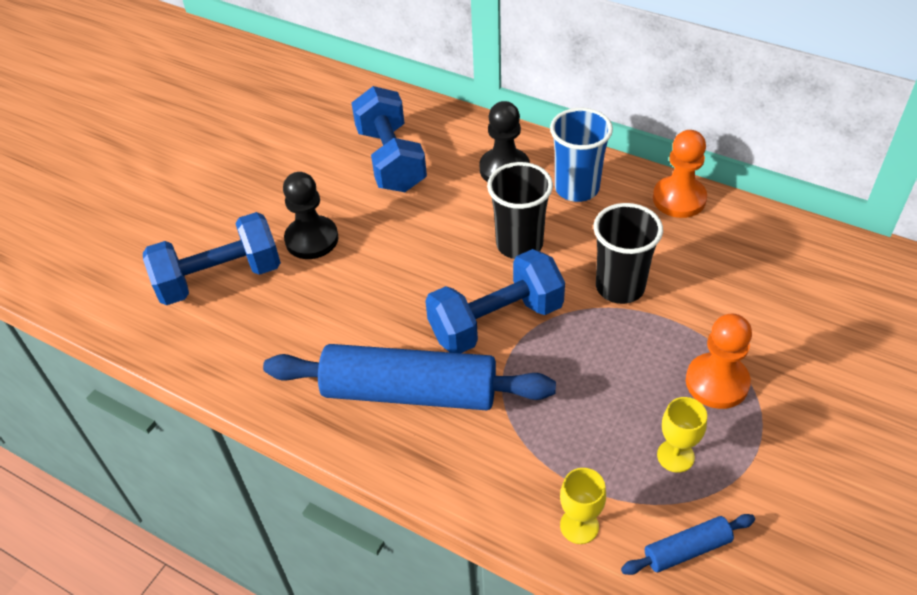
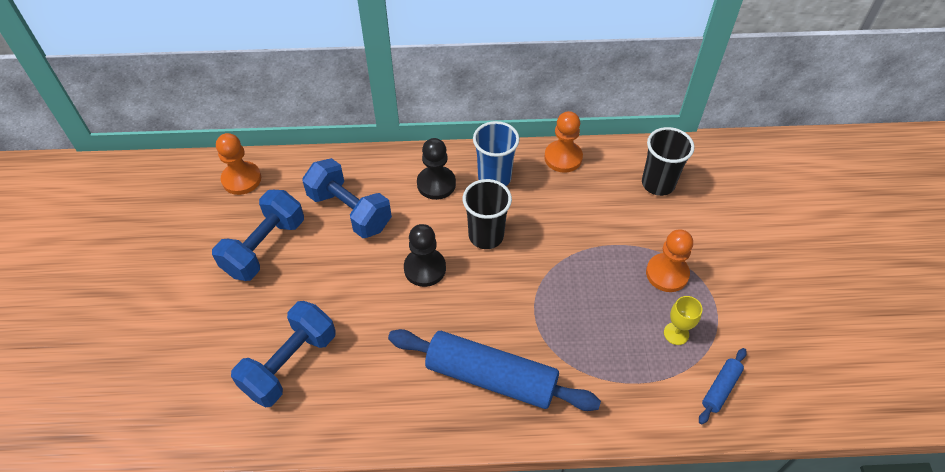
camera: 35 degrees left, 5 degrees up
blue rolling pin [263,344,556,410] -> blue rolling pin turned 45 degrees clockwise [388,329,601,411]
black pawn [283,172,339,259] -> black pawn moved to [404,224,446,287]
blue dumbbell [425,249,565,353] -> blue dumbbell moved to [212,190,304,281]
yellow goblet [560,468,606,544] -> none
black cup [593,203,663,304] -> black cup moved to [642,127,695,196]
none -> orange pawn [216,133,261,195]

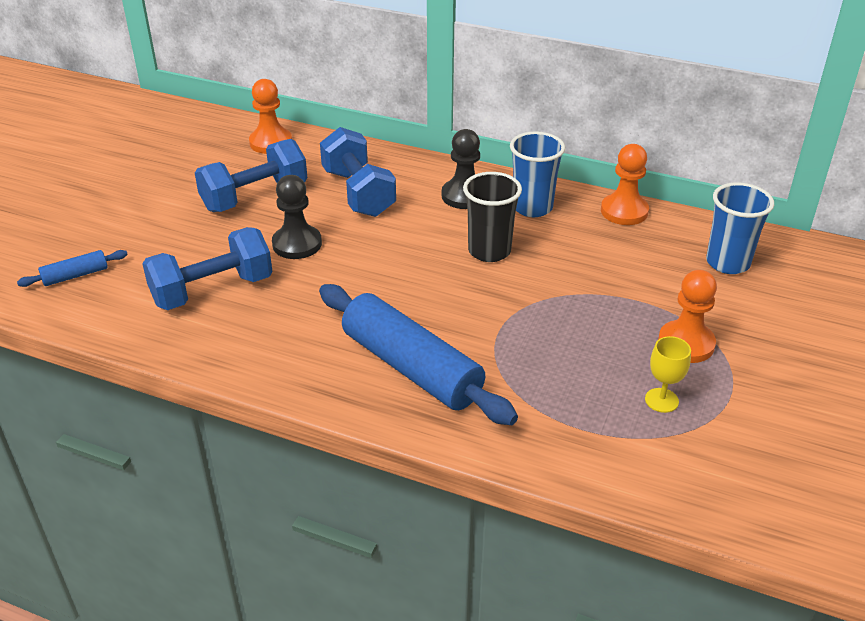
camera: 25 degrees right, 15 degrees down
black pawn [404,224,446,287] -> black pawn moved to [272,175,322,259]
black cup [642,127,695,196] -> blue cup [706,183,774,274]
blue rolling pin [699,348,747,425] -> blue rolling pin moved to [17,250,128,287]

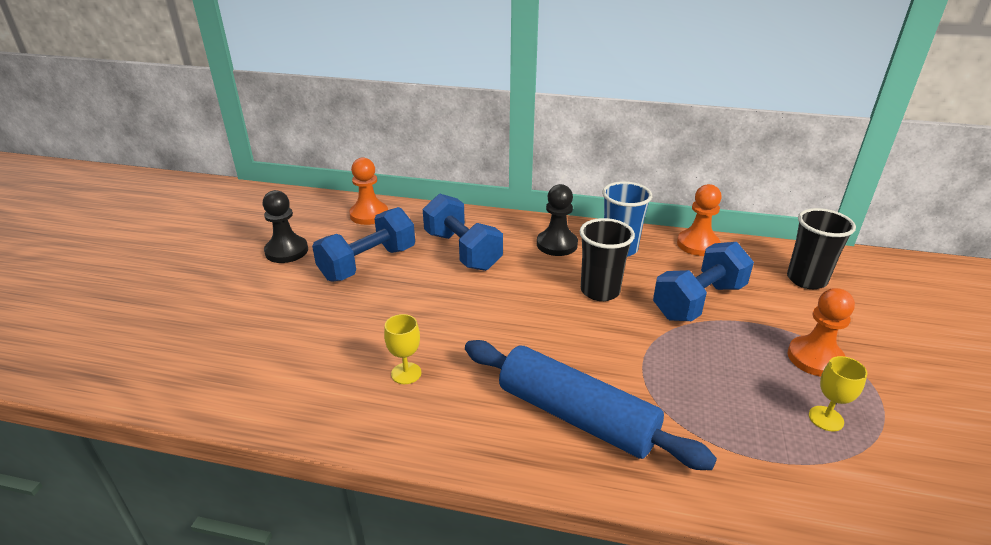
camera: 10 degrees left, 5 degrees down
blue rolling pin [17,250,128,287] -> none
blue dumbbell [142,227,273,310] -> blue dumbbell moved to [653,242,754,321]
black pawn [272,175,322,259] -> black pawn moved to [262,190,308,263]
blue cup [706,183,774,274] -> black cup [787,208,856,289]
none -> yellow goblet [384,314,421,384]

